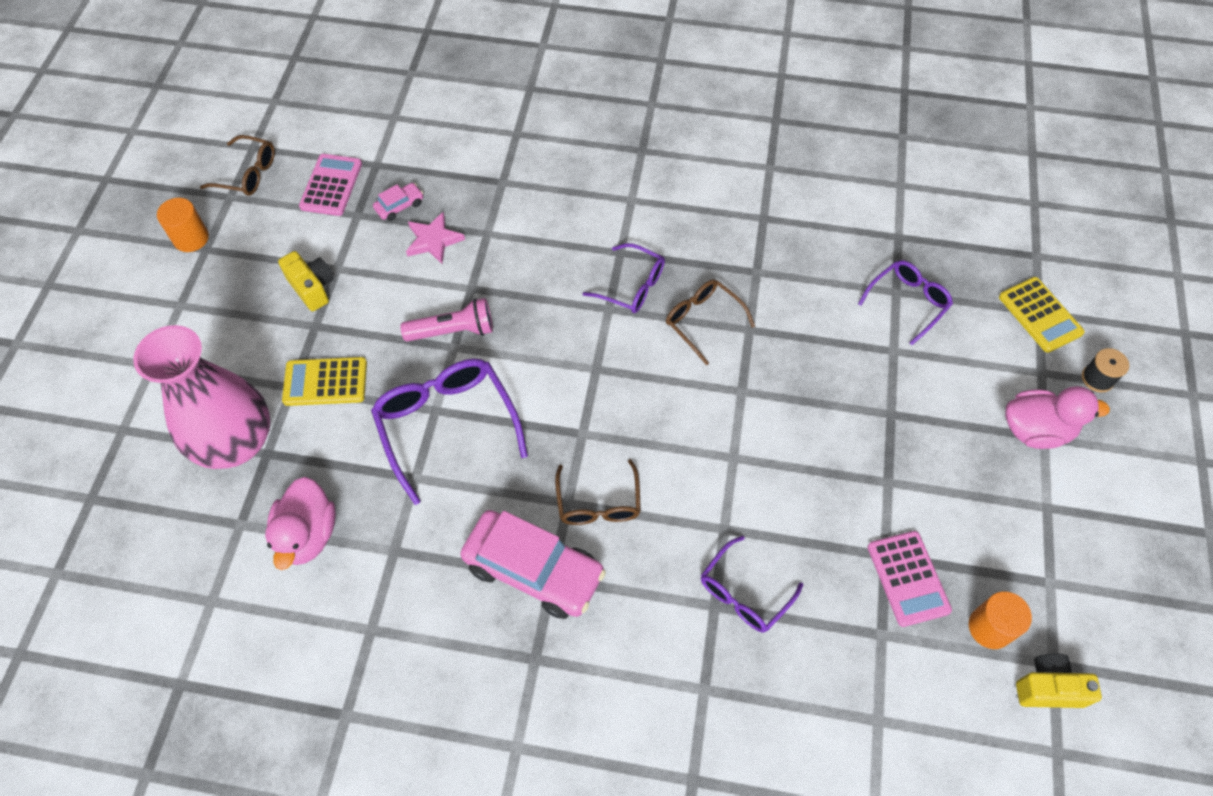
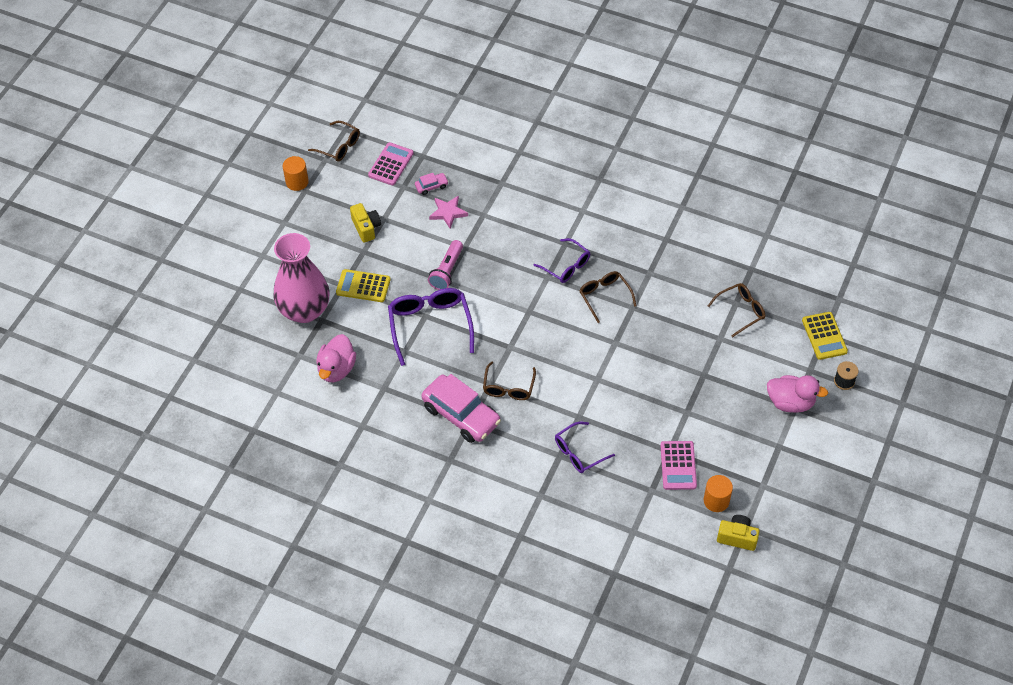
camera: 15 degrees right, 5 degrees down
pink flashlight [400,298,493,342] -> pink flashlight turned 105 degrees clockwise [428,240,463,290]
purple glasses [858,260,953,345] -> brown glasses [708,283,765,337]

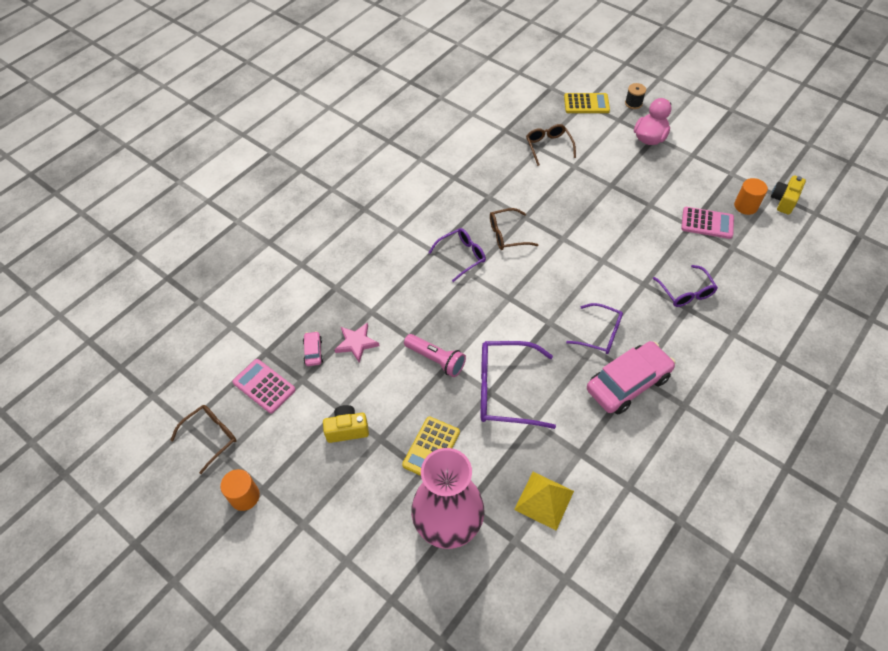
camera: 75 degrees left, 0 degrees up
pink duck [316,334,356,382] -> yellow pyramid [514,472,574,531]
brown glasses [483,361,536,400] -> purple glasses [566,303,623,354]

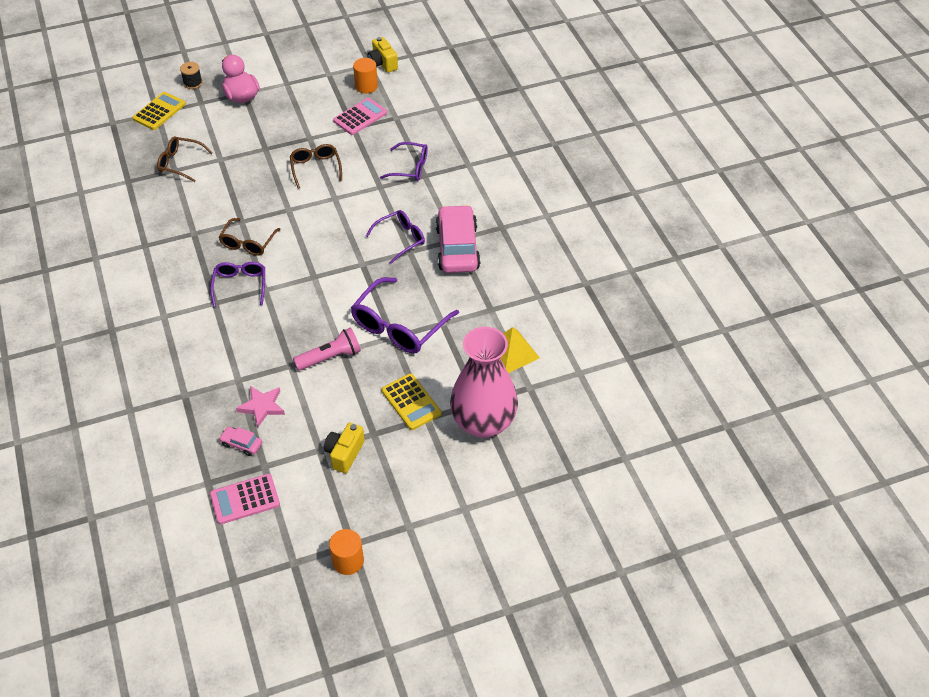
camera: 60 degrees left, 5 degrees down
brown glasses [170,405,237,474] -> brown glasses moved to [290,144,342,189]

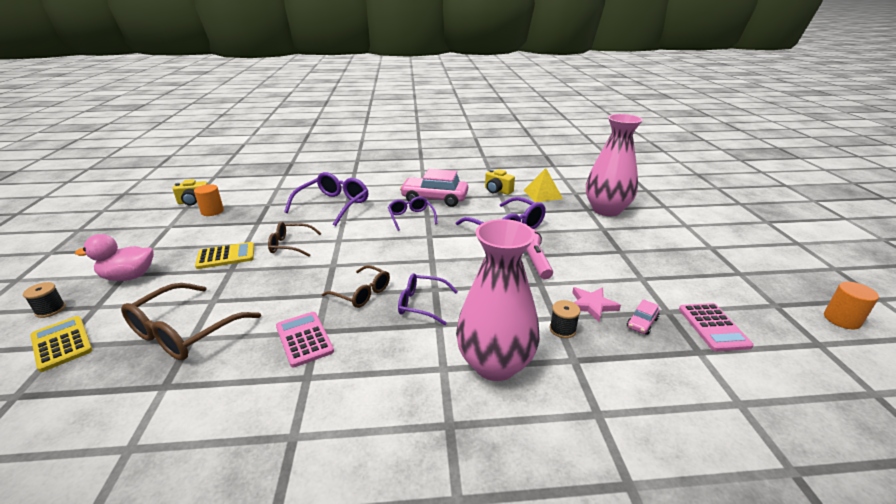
camera: 75 degrees left, 20 degrees down
brown glasses [157,136,213,182] -> brown glasses [121,283,261,360], size x1.64
yellow camera [324,423,365,473] -> yellow camera moved to [485,169,515,195]
orange cylinder [329,529,364,575] -> orange cylinder moved to [824,282,879,330]
pink calculator [333,98,387,135] -> pink calculator moved to [276,312,334,367]
purple glasses [380,142,428,181] -> purple glasses [284,172,368,226], size x1.64
yellow calculator [381,373,442,430] -> yellow calculator moved to [195,242,254,269]
none -> pink vase [456,219,540,381]
none -> black spool [550,300,580,338]

